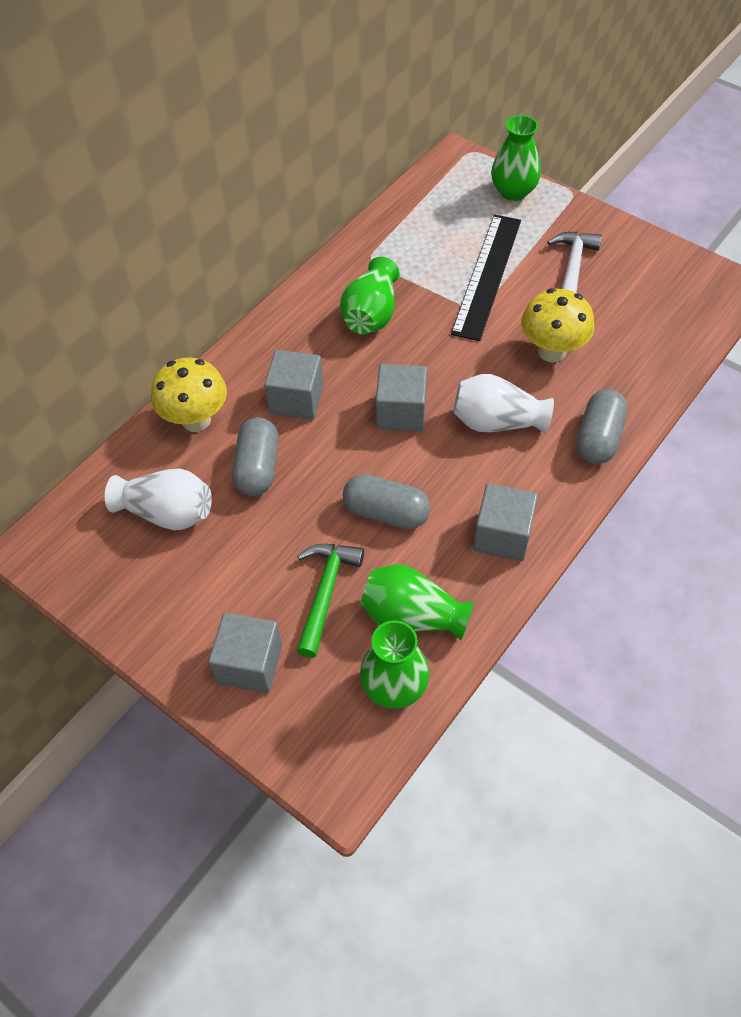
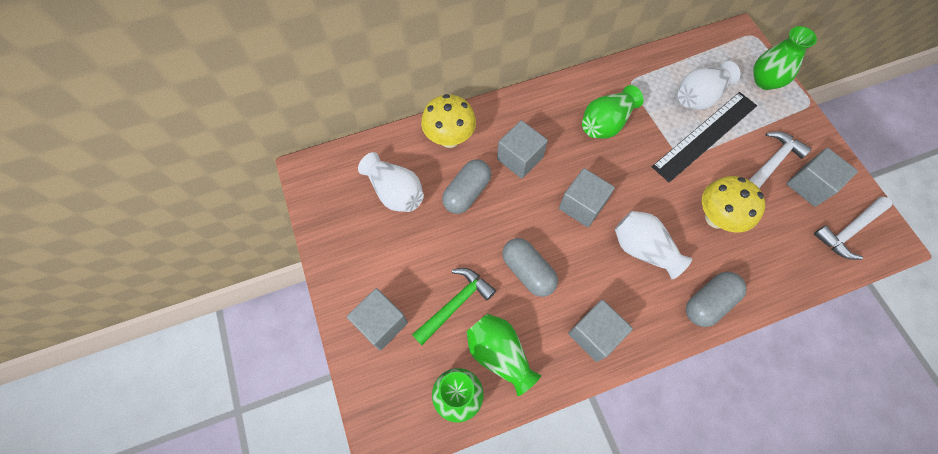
camera: 30 degrees right, 10 degrees up
none -> white vase [678,61,741,110]
none -> grey cube [786,148,858,207]
none -> white hammer [814,196,893,260]

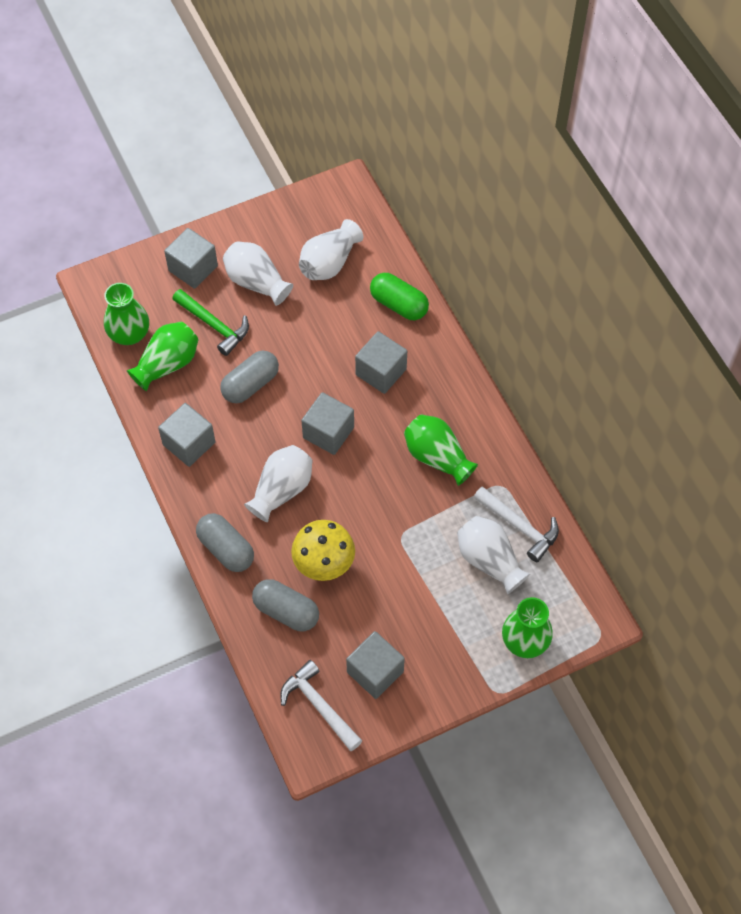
camera: 85 degrees right, 5 degrees down
yellow mushroom [421,94,476,148] -> green capsule [370,273,429,320]
grey capsule [442,159,491,214] -> grey capsule moved to [252,579,319,631]
black ruler [652,92,757,183] -> none
white hammer [749,131,812,188] -> white hammer moved to [474,486,559,562]
none -> white vase [223,241,293,306]

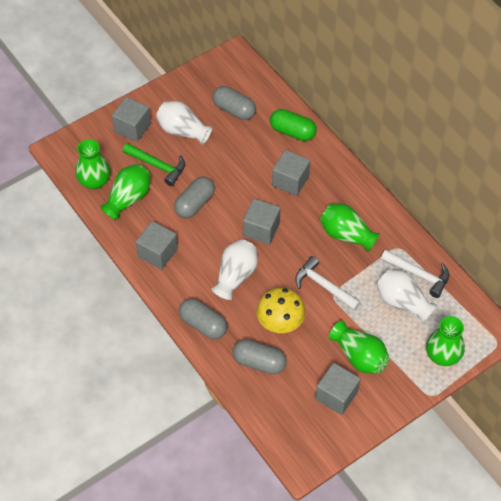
camera: 10 degrees left, 5 degrees down
white hammer [280,660,362,751] -> white hammer moved to [295,256,361,311]
white vase [299,219,363,280] -> grey capsule [212,86,256,120]
none -> green vase [329,321,389,374]

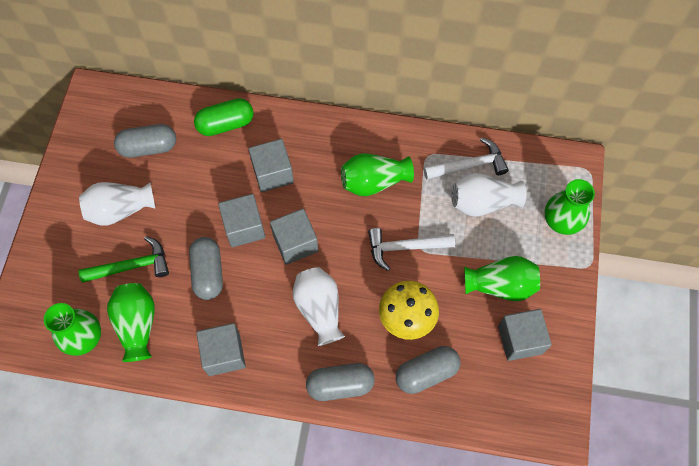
camera: 45 degrees left, 10 degrees up
grey cube [112,97,151,142] -> grey cube moved to [218,194,265,247]

